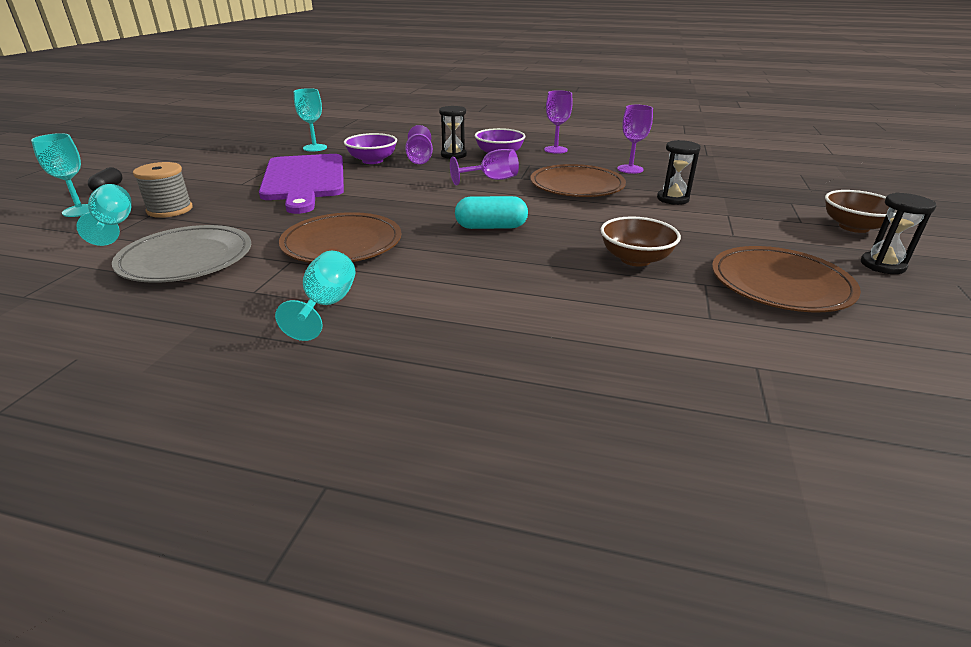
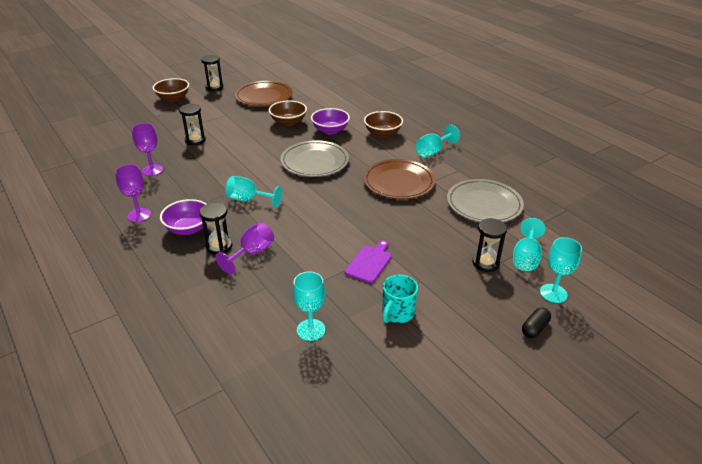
camera: 140 degrees left, 5 degrees up
grey spool [133,162,193,218] -> black hourglass [472,218,507,272]
purple cutting board [259,154,344,214] -> purple cutting board [345,240,392,283], size x0.45
purple bowl [344,133,397,164] -> purple bowl moved to [311,108,350,134]
purple goblet [450,149,519,185] -> turquoise goblet [225,176,282,208]
turquoise capsule [455,196,528,229] -> grey plate [280,140,349,177]
brown plate [530,164,626,197] -> none
none -> brown bowl [364,111,403,138]
none -> turquoise mug [382,275,418,323]

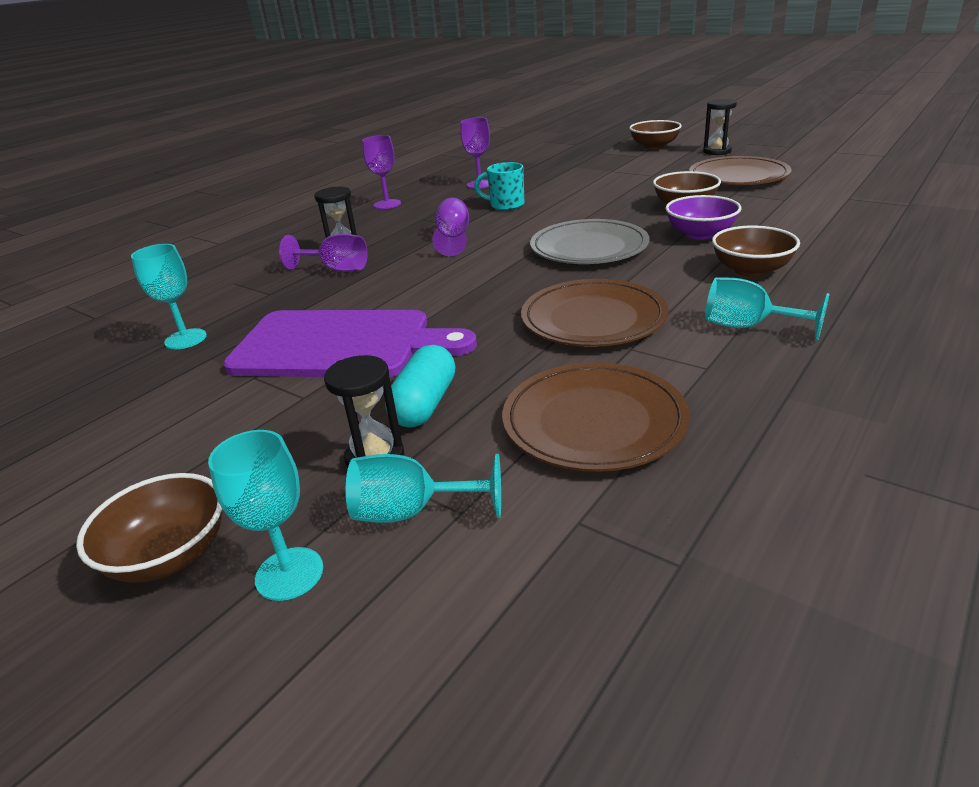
camera: 75 degrees right, 5 degrees down
purple bowl [160,199,206,235] -> none
black hourglass [179,104,206,145] -> none
turquoise goblet [225,176,282,208] -> purple goblet [432,198,469,256]
purple cutting board [345,240,392,283] -> purple cutting board [223,310,477,377], size x2.22
turquoise mug [382,275,418,323] -> turquoise mug moved to [474,162,524,211]
grey plate [447,179,524,222] -> brown plate [502,362,690,472]
black capsule [522,307,551,338] -> brown bowl [76,473,222,583]
none -> turquoise capsule [385,345,455,428]

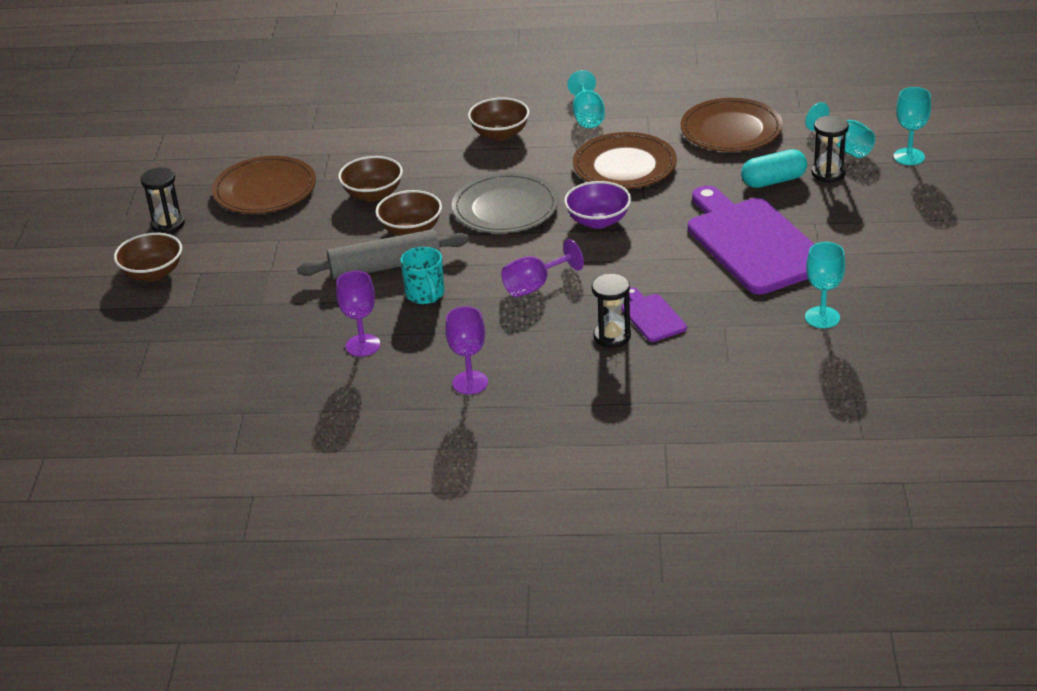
camera: 125 degrees left, 5 degrees up
brown bowl [76,473,222,583] -> brown bowl moved to [376,190,442,236]
purple goblet [279,234,368,272] -> purple cutting board [621,287,687,342]
purple bowl [665,195,742,240] -> purple bowl moved to [564,181,631,229]
none -> grey rolling pin [297,229,469,279]

